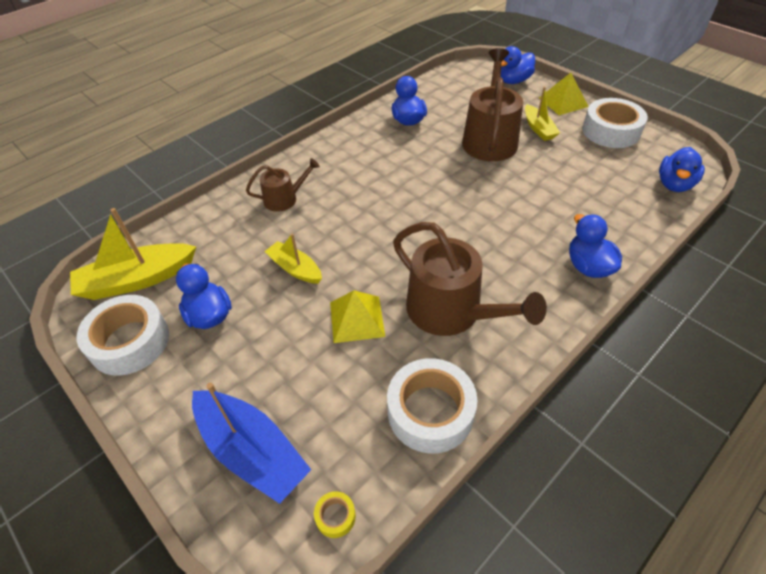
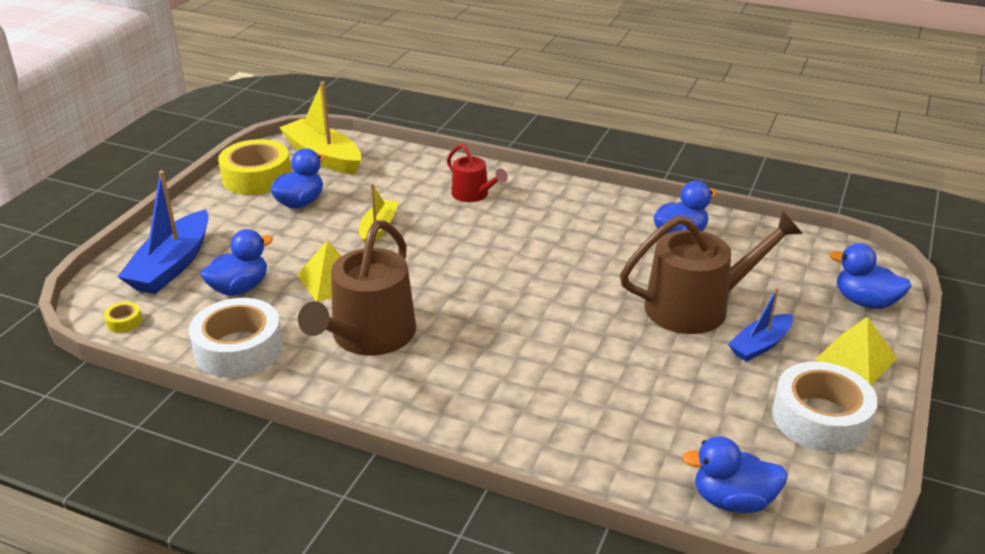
camera: 65 degrees right, 15 degrees down
white tape [77,295,169,376] -> yellow tape [218,139,291,195]
brown watering can [246,158,320,212] -> red watering can [447,144,508,202]
yellow boat [525,86,560,141] -> blue boat [728,287,793,362]
blue duck [569,214,622,278] -> blue duck moved to [200,229,273,296]

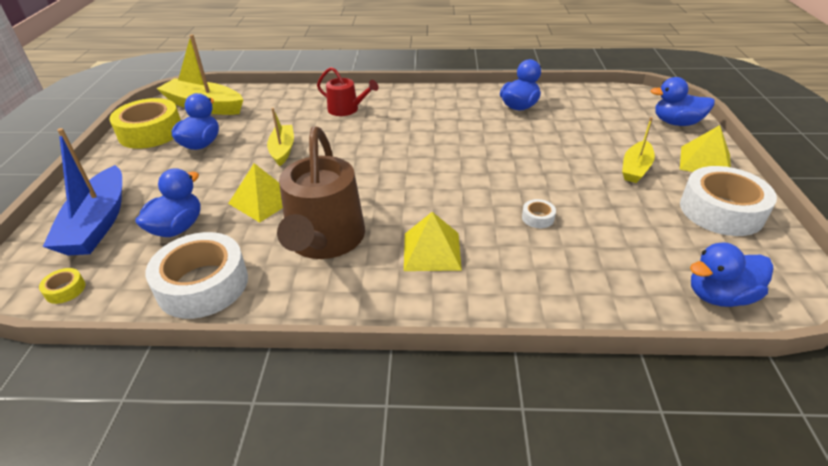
camera: 20 degrees left, 5 degrees up
brown watering can [620,211,802,334] -> none
blue boat [728,287,793,362] -> yellow boat [622,117,655,183]
none -> yellow pyramid [404,212,462,271]
none -> white tape [522,199,556,228]

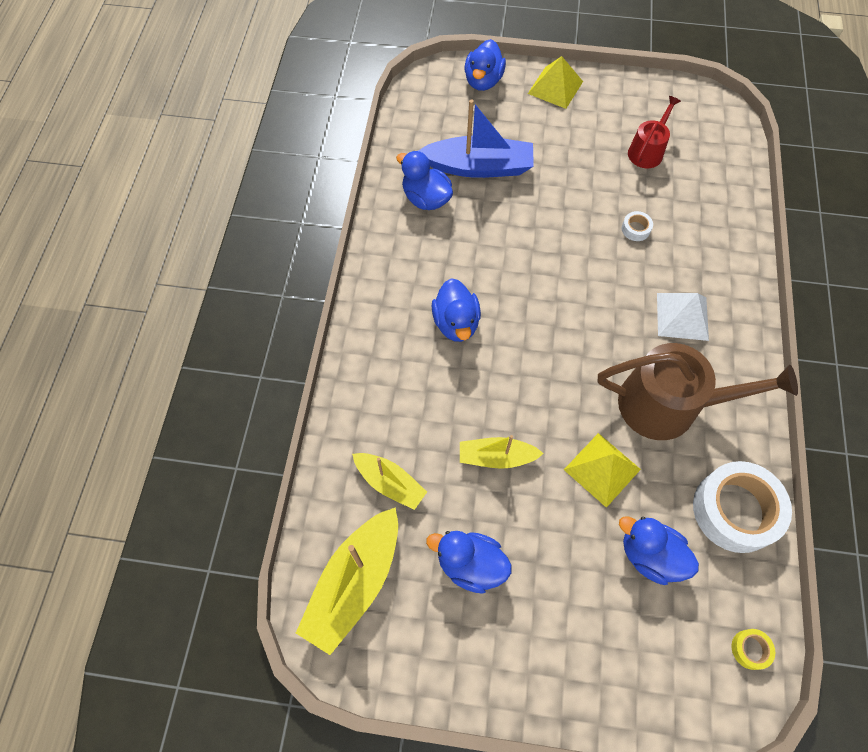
camera: 85 degrees left, 25 degrees up
blue boat [42,128,122,256] -> blue boat moved to [418,99,534,178]
yellow tape [109,98,181,149] -> none
red watering can [317,67,379,116] -> red watering can moved to [628,96,681,168]
yellow pyramid [404,212,462,271] -> white pyramid [657,293,709,341]
yellow boat [622,117,655,183] -> yellow boat moved to [352,453,427,510]
white tape [680,166,777,236] -> none
blue duck [690,242,773,307] -> blue duck moved to [432,278,481,342]

